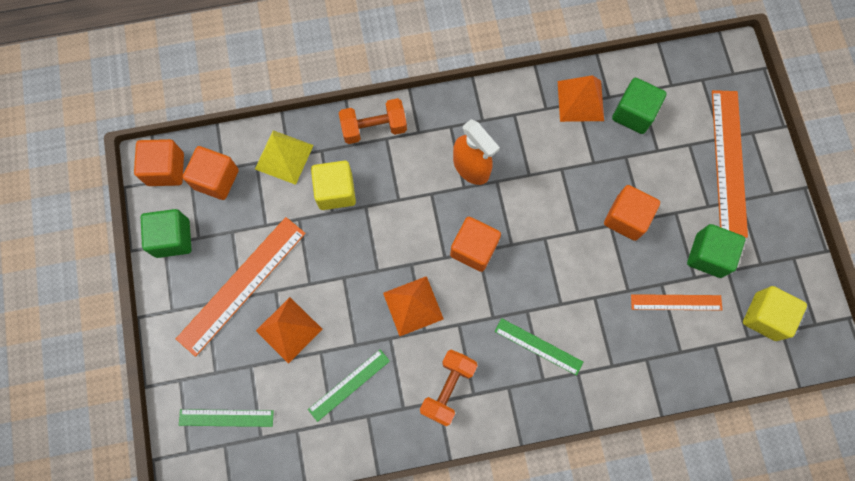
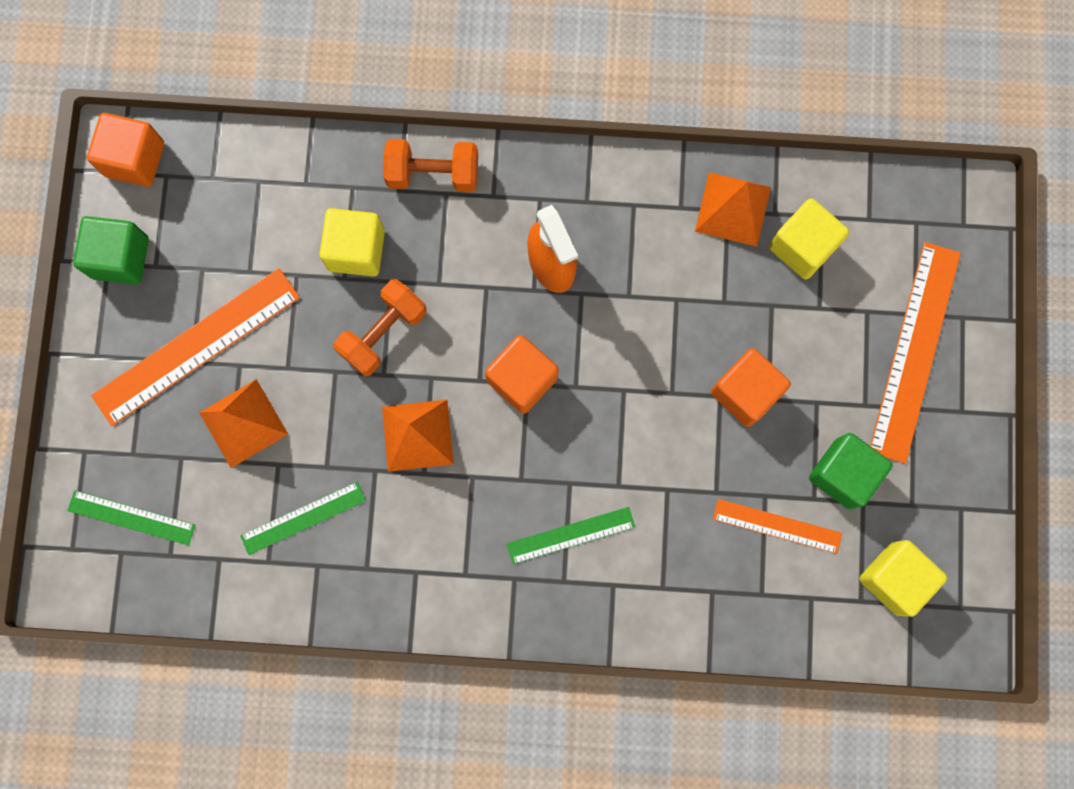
camera: 15 degrees right, 5 degrees up
orange cube [183,146,239,200] -> none
yellow pyramid [255,130,314,185] -> none
orange dumbbell [420,350,477,426] -> orange dumbbell moved to [334,279,427,376]
green ruler [495,318,583,376] -> green ruler turned 60 degrees counterclockwise [507,507,635,564]
green cube [612,78,667,134] -> yellow cube [769,198,849,279]

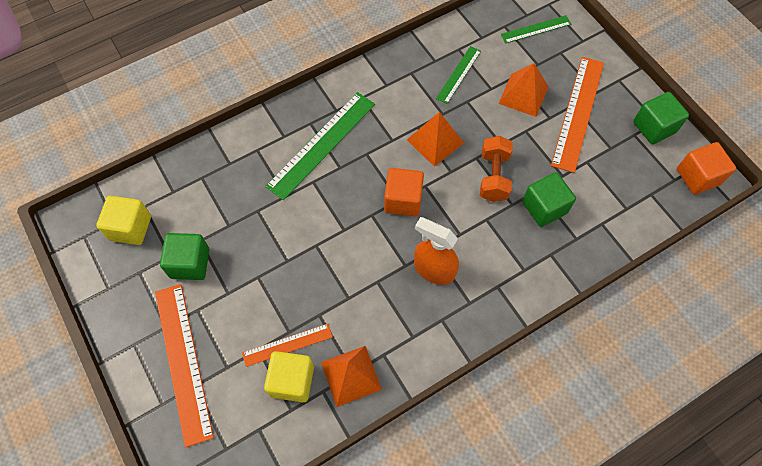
camera: 145 degrees right, 15 degrees down
yellow cube [319,208,385,277] -> green cube [522,172,576,227]
orange dumbbell [383,139,478,192] -> none
green ruler [507,507,635,564] -> green ruler [265,92,375,200], size x1.80
orange cube [711,348,791,427] -> none
orange ruler [713,499,842,554] -> orange ruler moved to [242,324,333,367]

